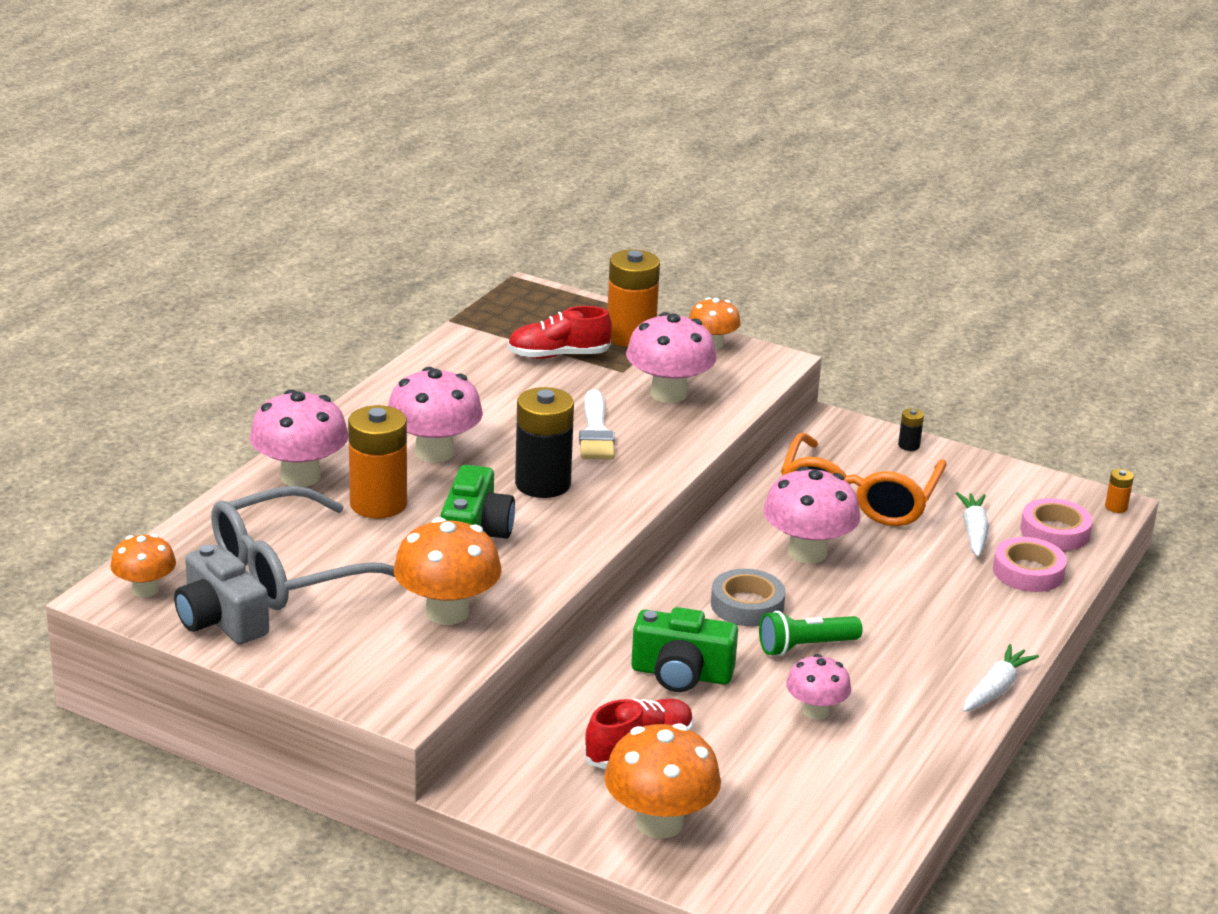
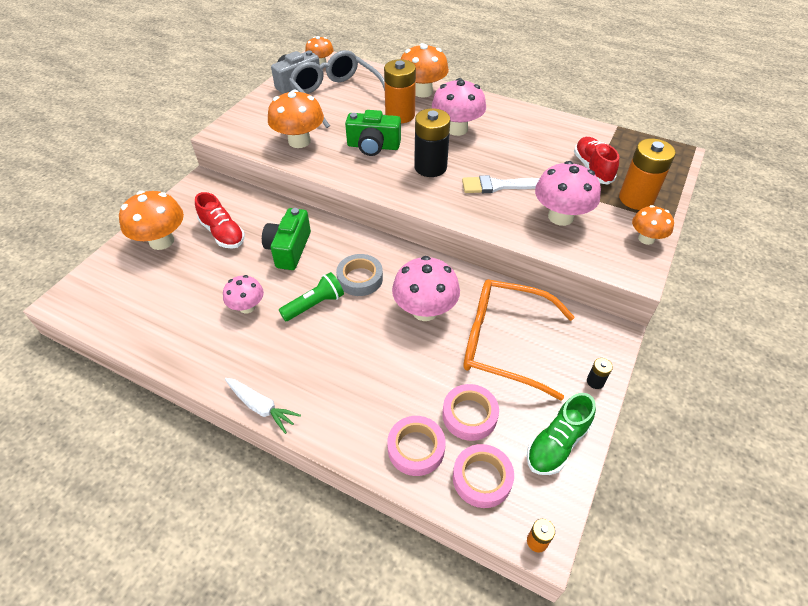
camera: 90 degrees right, 20 degrees up
pink mushroom [250,389,348,487] -> orange mushroom [401,43,449,98]
green flashlight [759,611,863,656] -> green flashlight turned 75 degrees clockwise [279,272,344,321]
white carrot [956,492,989,557] -> pink tape [442,384,499,441]
none -> green shoe [527,393,596,475]

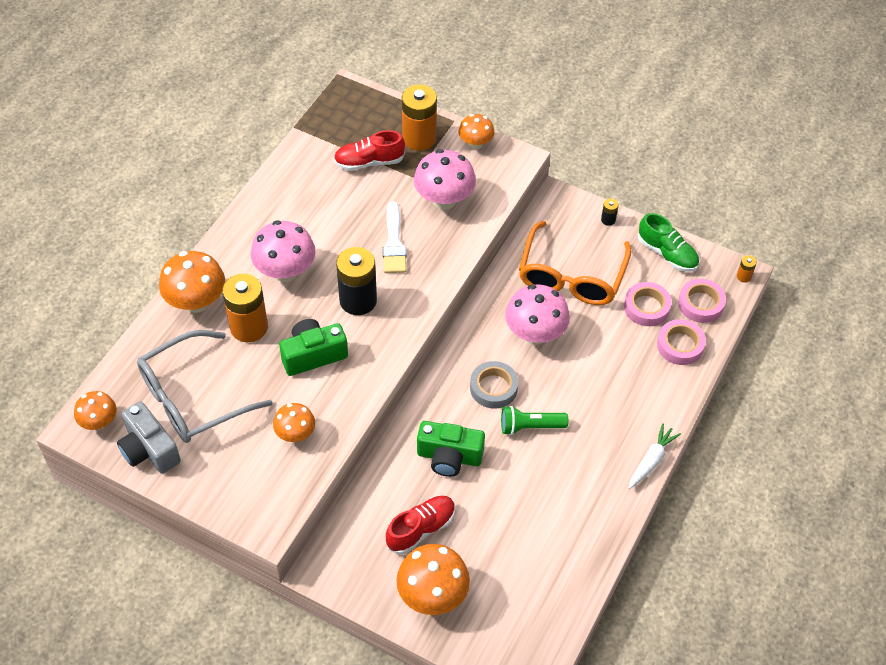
camera: 90 degrees left, 5 degrees up
pink mushroom [223,275,264,313] -> none
orange mushroom [268,89,324,148] -> orange mushroom [273,403,315,442], size x0.60
green flashlight [279,272,344,321] -> green flashlight turned 60 degrees counterclockwise [501,406,568,435]
green camera [345,110,401,156] -> green camera turned 120 degrees counterclockwise [279,319,348,376]

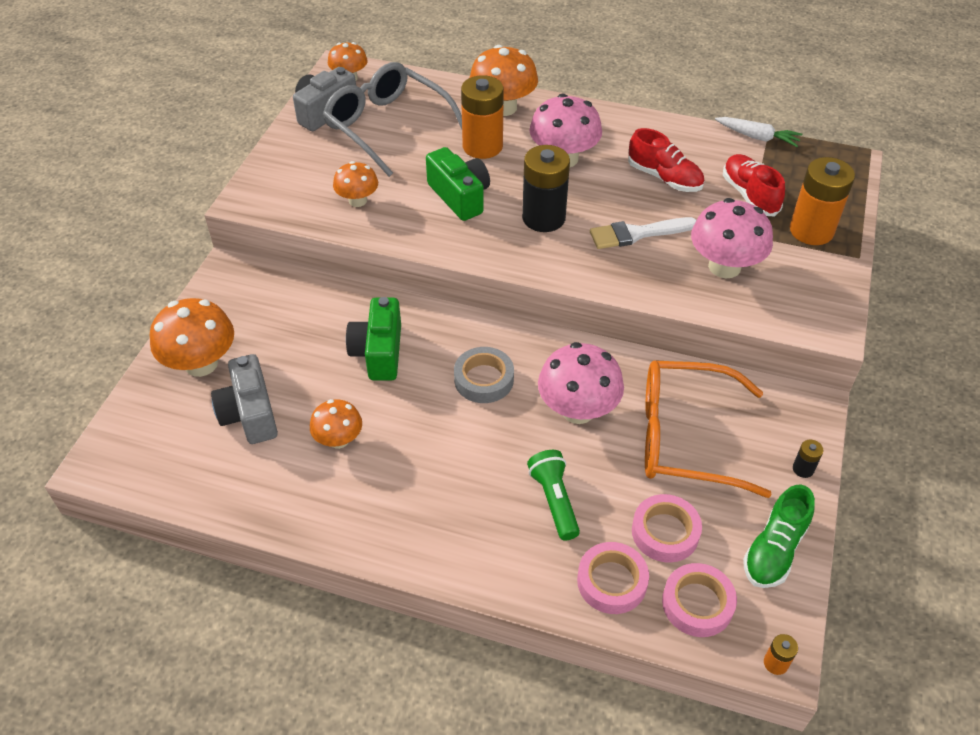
camera: 80 degrees right, 5 degrees down
red shoe [386,496,455,554] -> red shoe moved to [628,128,704,192]
orange mushroom [458,114,494,149] -> orange mushroom moved to [310,399,362,449]
green flashlight [501,406,568,435] -> green flashlight moved to [527,450,580,540]
white carrot [629,423,681,489] -> white carrot moved to [715,117,802,147]
none -> grey camera [211,354,278,444]

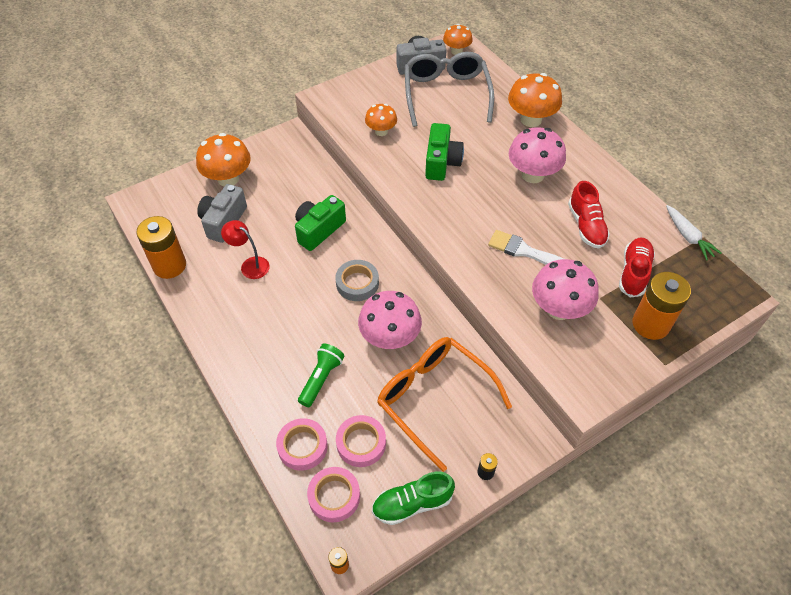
camera: 40 degrees right, 5 degrees up
orange mushroom [310,399,362,449] -> red lamp [221,220,270,279]
orange battery [461,75,504,159] -> orange battery moved to [136,216,186,279]
black battery [522,145,570,232] -> none

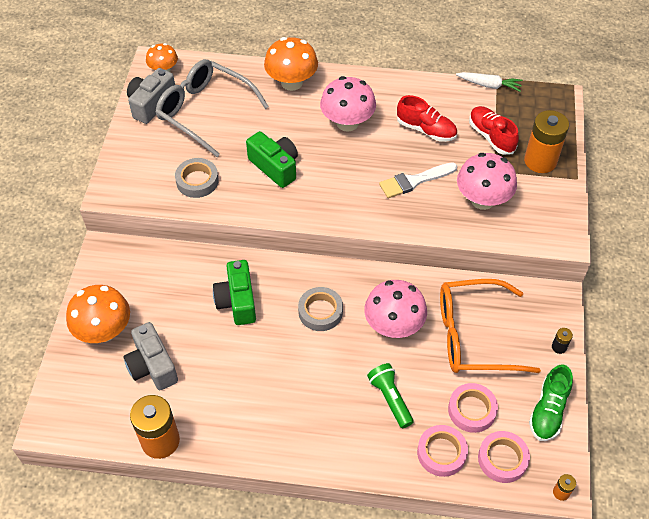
camera: 50 degrees left, 0 degrees up
red lamp [221,220,270,279] -> none
orange mushroom [365,104,397,136] -> grey tape [175,158,219,198]

